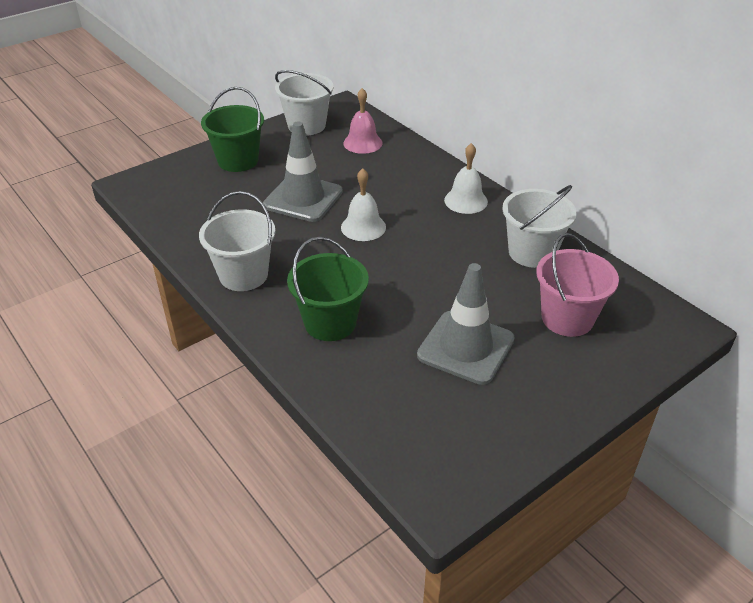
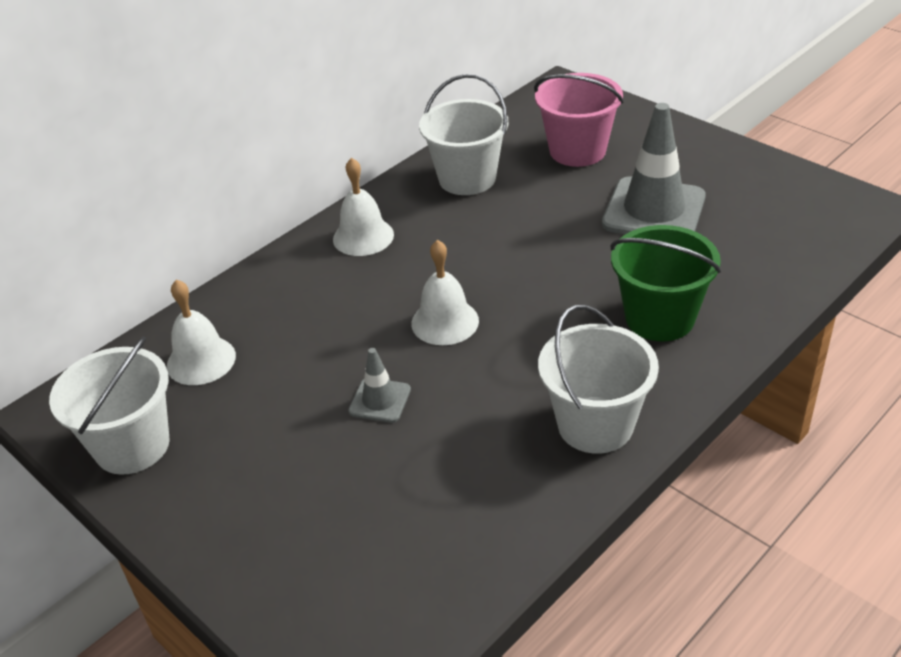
camera: 95 degrees left, 0 degrees up
green bucket [201,87,264,172] -> none
grey traffic cone [263,121,343,222] -> grey traffic cone [348,348,411,423], size x0.49
pink bell [343,88,382,154] -> white bell [167,279,236,385]

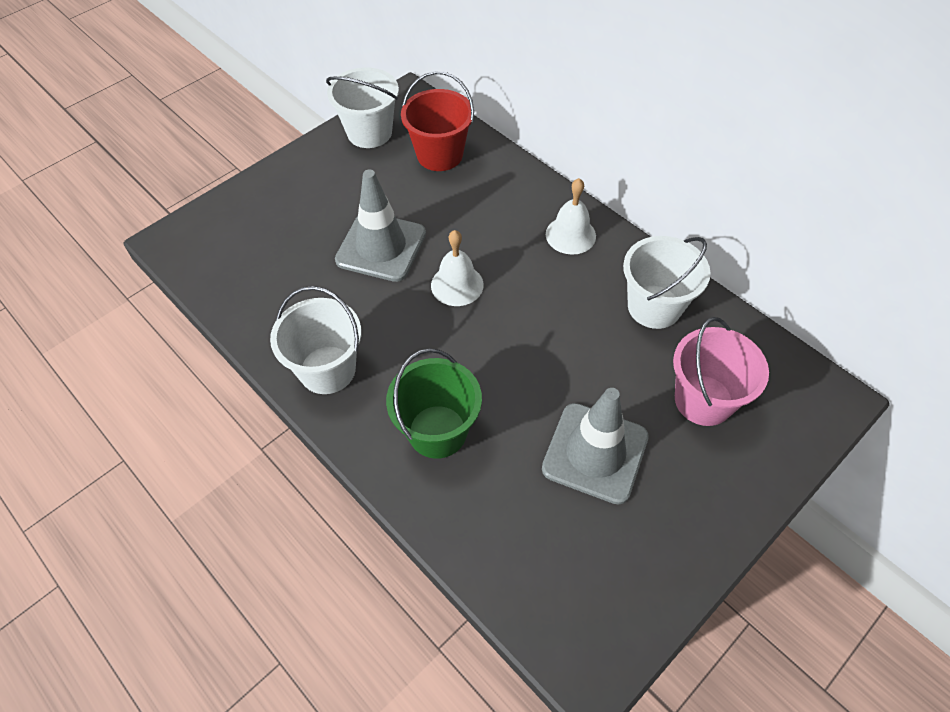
camera: 90 degrees right, 15 degrees up
white bell [167,279,236,385] -> red bucket [401,71,474,171]
grey traffic cone [348,348,411,423] -> grey traffic cone [335,169,426,282], size x2.04

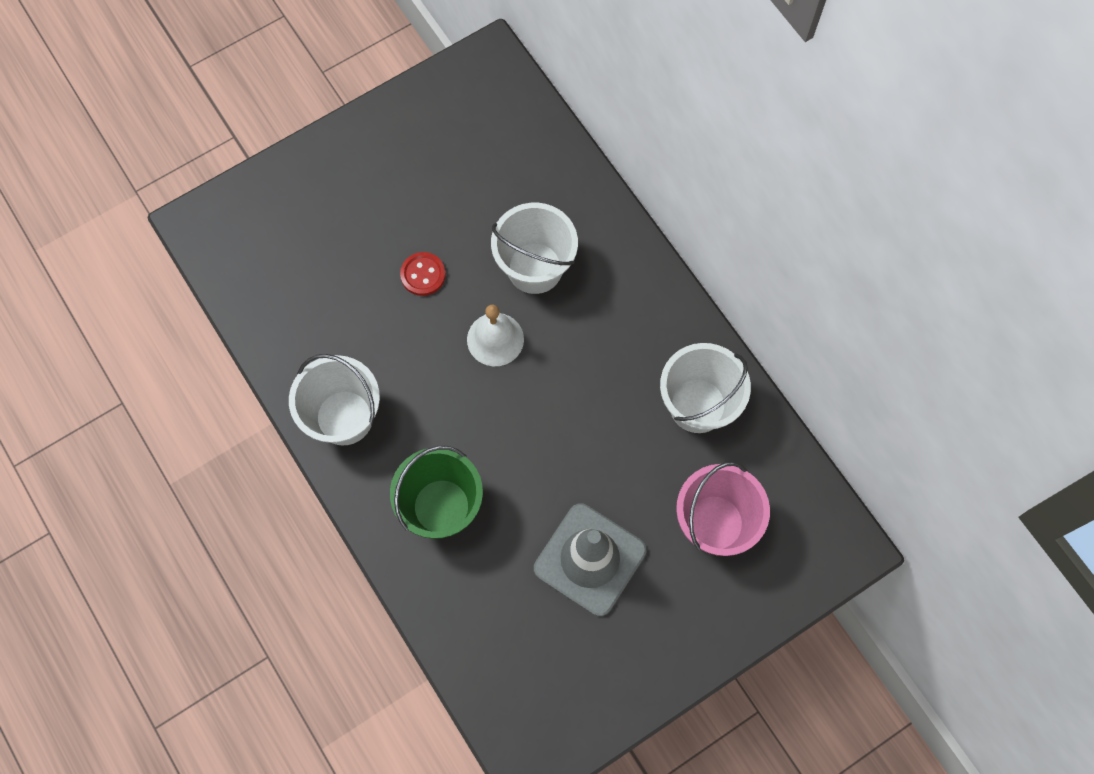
camera: 10 degrees right, 15 degrees up
white bucket [326,68,399,148] -> white bucket moved to [491,203,578,294]
grey traffic cone [335,169,426,282] -> red button [400,252,446,296]
red bucket [401,71,474,171] -> none
white bell [546,178,596,255] -> none

